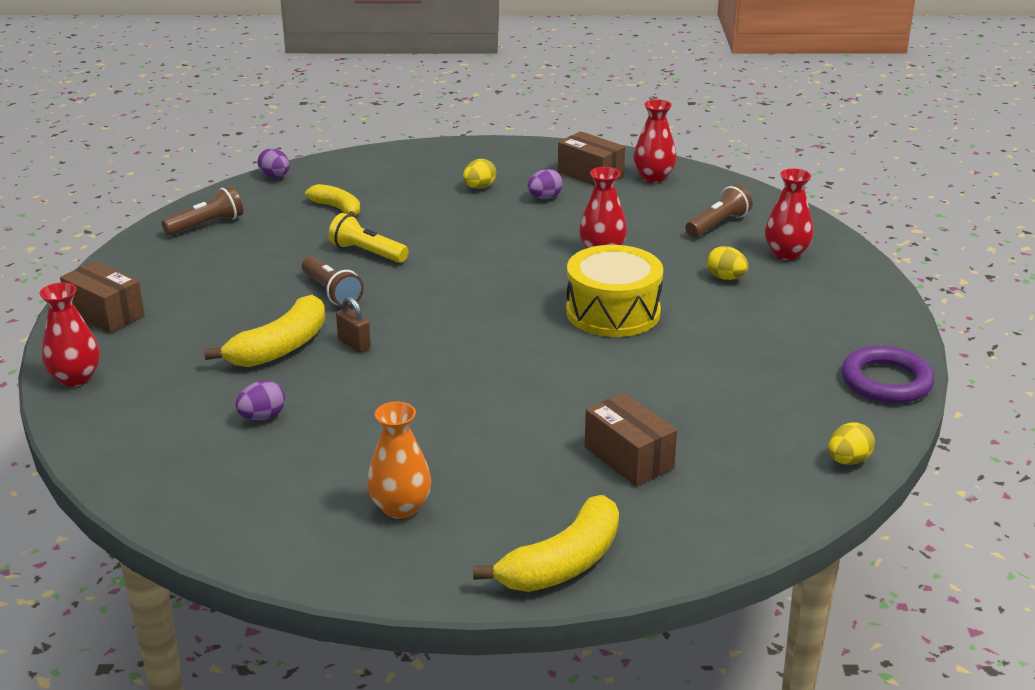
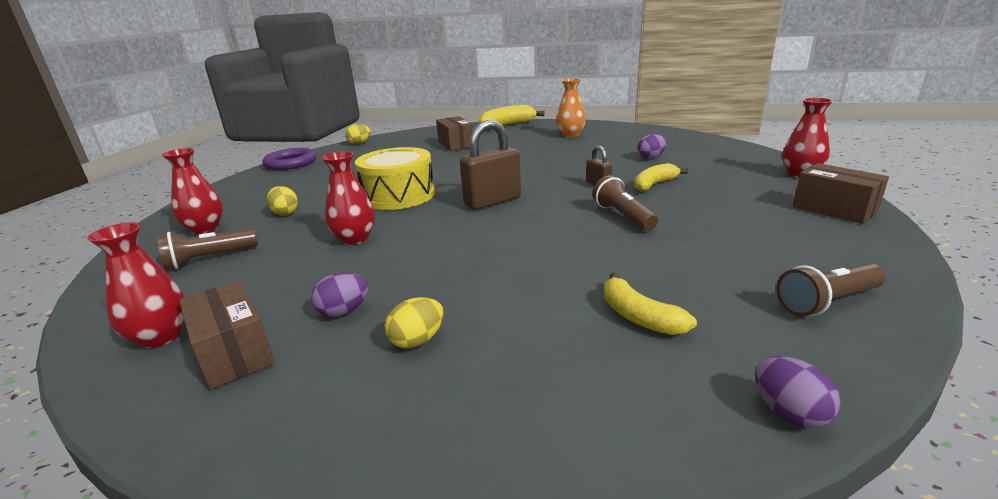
camera: 165 degrees left, 5 degrees down
yellow banana [204,295,325,367] -> yellow banana [635,163,688,192], size x0.64
yellow flashlight [329,213,409,263] -> none
none -> brown padlock [460,120,521,210]

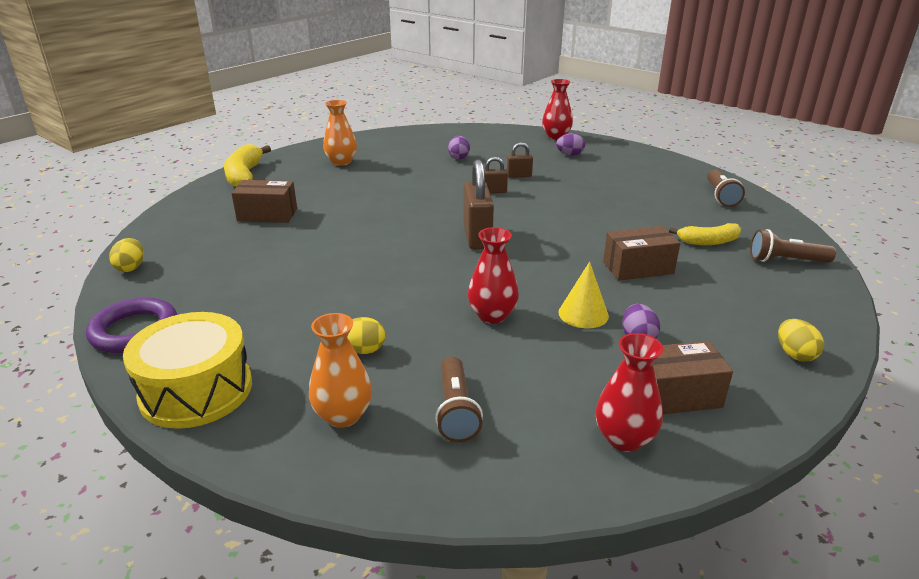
camera: 65 degrees left, 5 degrees up
red vase [162,148,223,234] -> orange vase [309,313,372,428]
yellow drum [355,147,435,210] -> yellow drum moved to [123,312,252,429]
yellow egg [385,297,444,349] -> yellow egg moved to [778,319,824,362]
brown flashlight [592,175,658,231] -> brown flashlight moved to [750,229,836,263]
yellow banana [635,163,688,192] -> brown padlock [507,142,533,178]
purple egg [755,356,841,428] -> purple egg moved to [556,133,585,156]
brown box [793,163,889,224] -> brown box moved to [603,226,680,281]
none -> yellow cone [558,262,609,328]

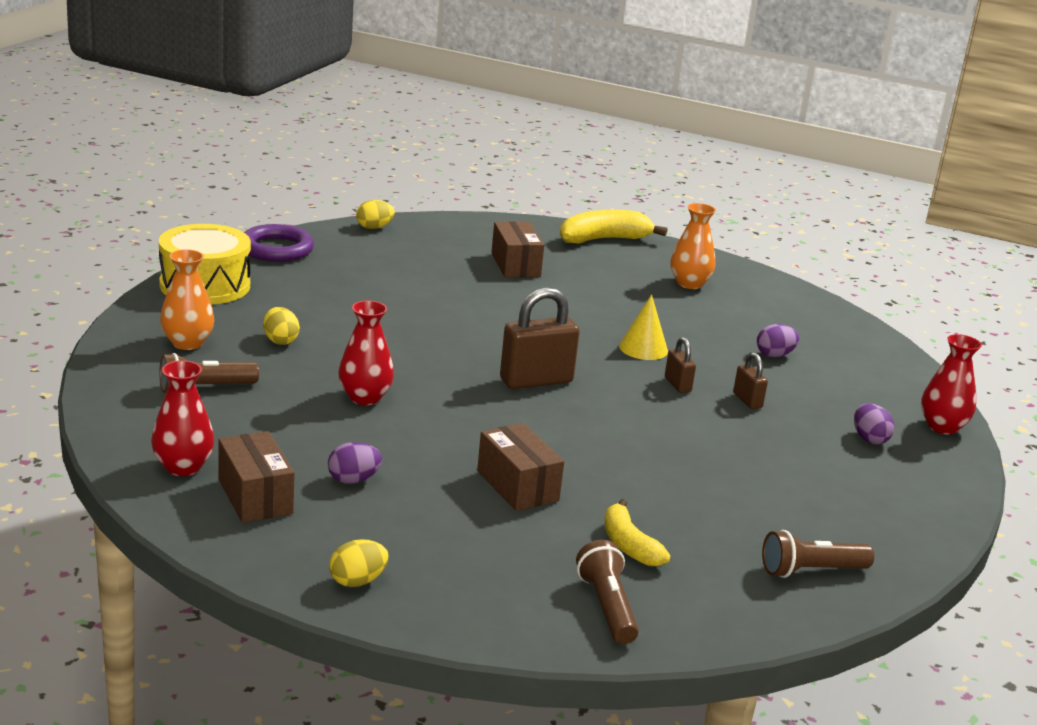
camera: 70 degrees right, 5 degrees down
yellow cone [558,262,609,328] -> yellow cone moved to [619,295,668,360]

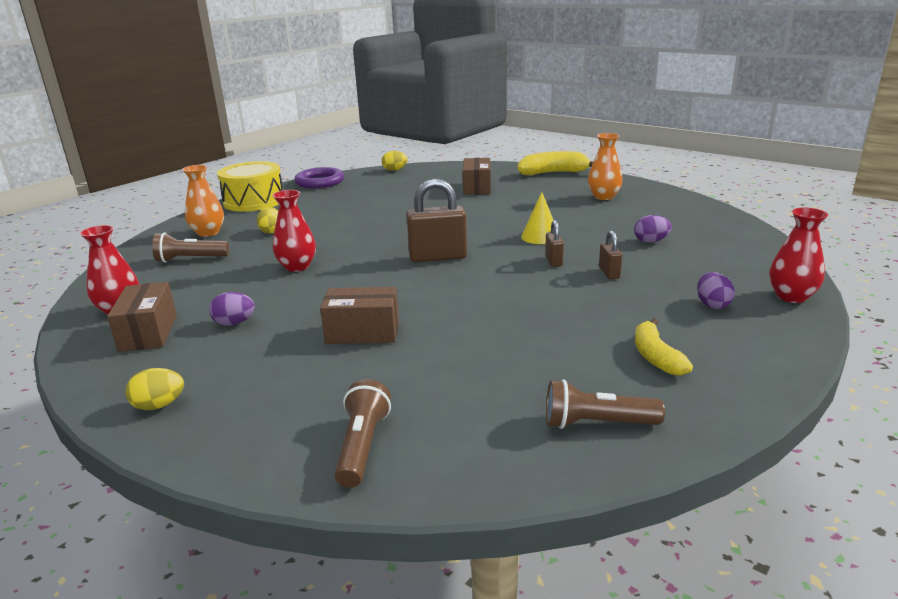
camera: 20 degrees right, 0 degrees up
brown box [477,423,564,511] -> brown box turned 75 degrees counterclockwise [320,287,399,344]
yellow banana [605,499,670,566] -> yellow banana moved to [635,318,693,375]

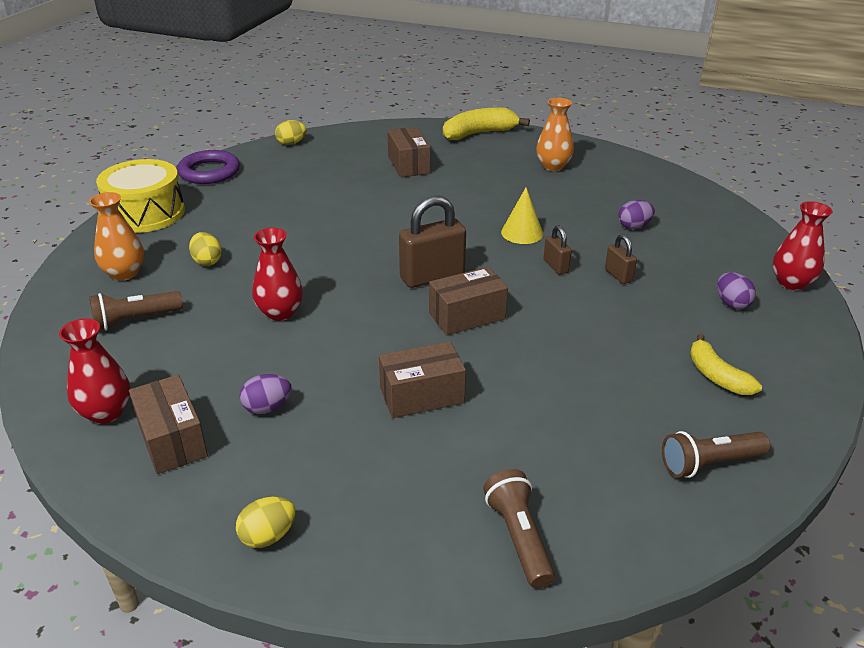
camera: 20 degrees left, 10 degrees up
none -> brown box [429,267,508,335]

